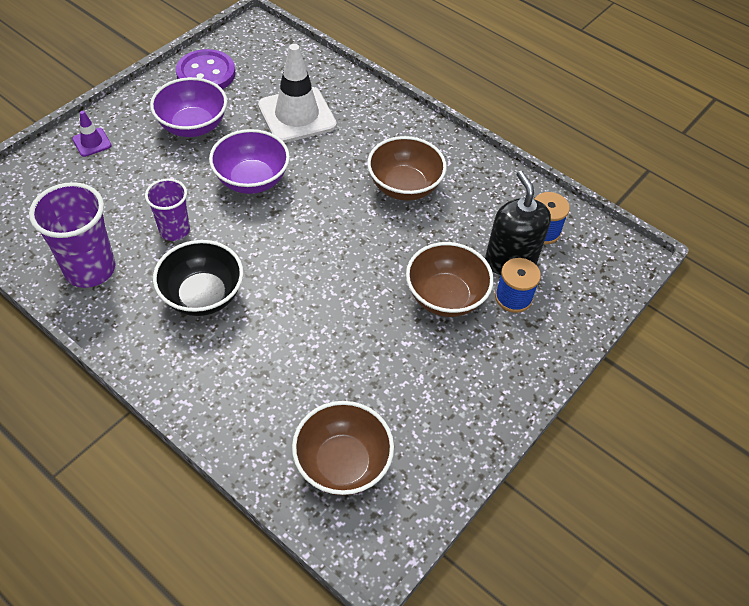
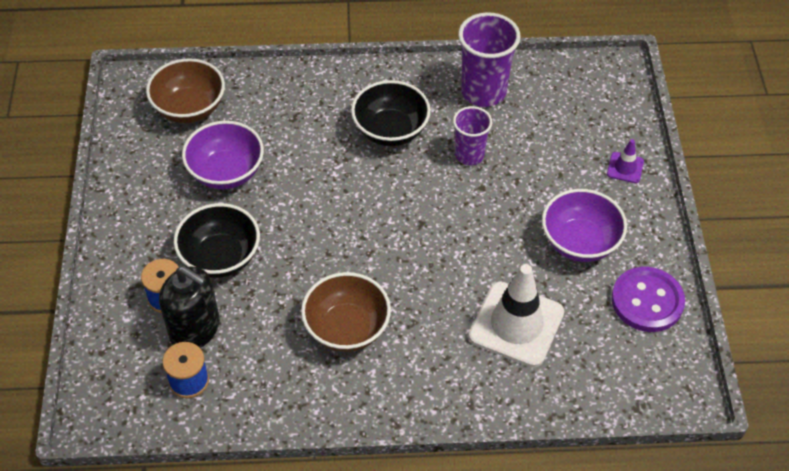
camera: 140 degrees right, 0 degrees up
purple bowl [209,129,290,194] -> purple bowl moved to [182,121,264,190]
brown bowl [406,242,494,317] -> black bowl [174,203,260,278]

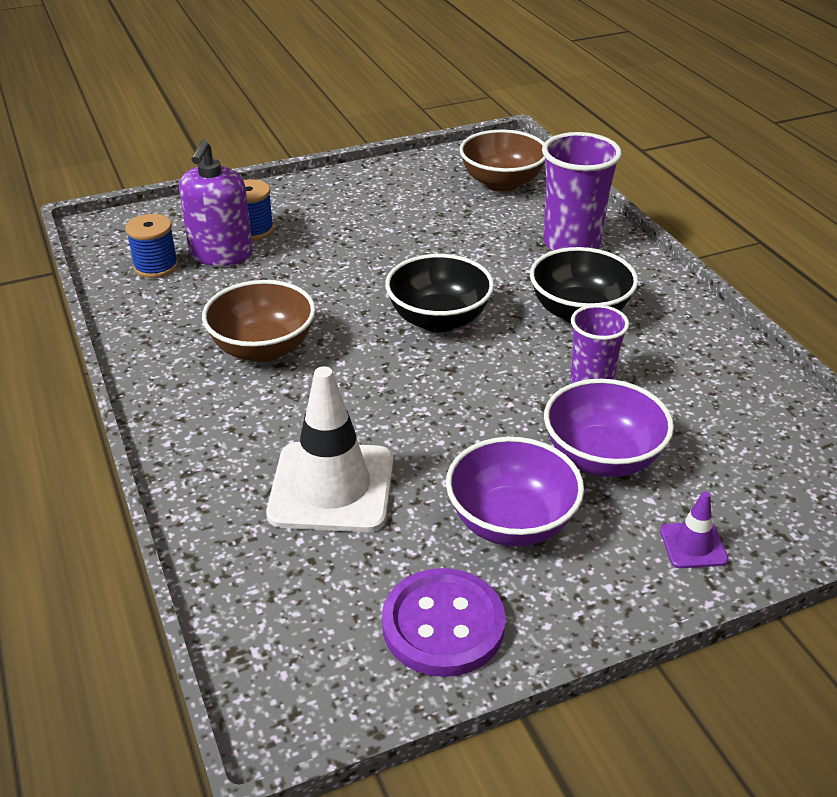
camera: 70 degrees right, 15 degrees down
black soap dispenser [159,266,220,348] -> purple soap dispenser [179,140,253,266]
black bowl [174,203,260,278] -> black bowl moved to [385,254,494,332]
purple bowl [182,121,264,190] -> purple bowl moved to [544,379,674,477]
purple cup [458,12,520,107] -> purple cup moved to [542,132,622,251]

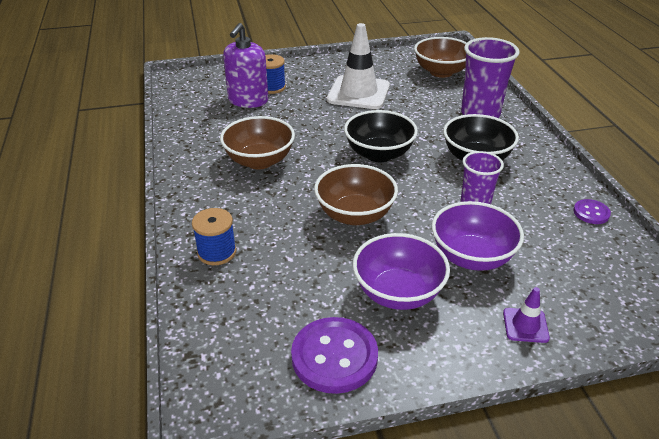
camera: 10 degrees right, 0 degrees up
blue spool [125,214,178,278] -> blue spool moved to [192,208,236,265]
white traffic cone [266,366,393,532] -> white traffic cone moved to [327,23,390,109]
none -> brown bowl [314,164,398,225]
none -> purple button [573,199,611,224]

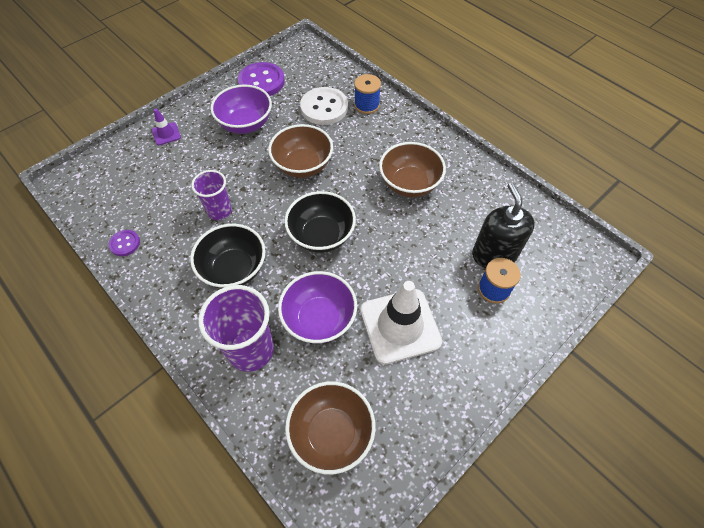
camera: 150 degrees right, 20 degrees up
purple soap dispenser [223,23,268,108] -> black soap dispenser [472,182,535,269]
purple bowl [432,201,524,271] -> purple bowl moved to [278,271,357,344]
none -> white button [300,87,348,125]

